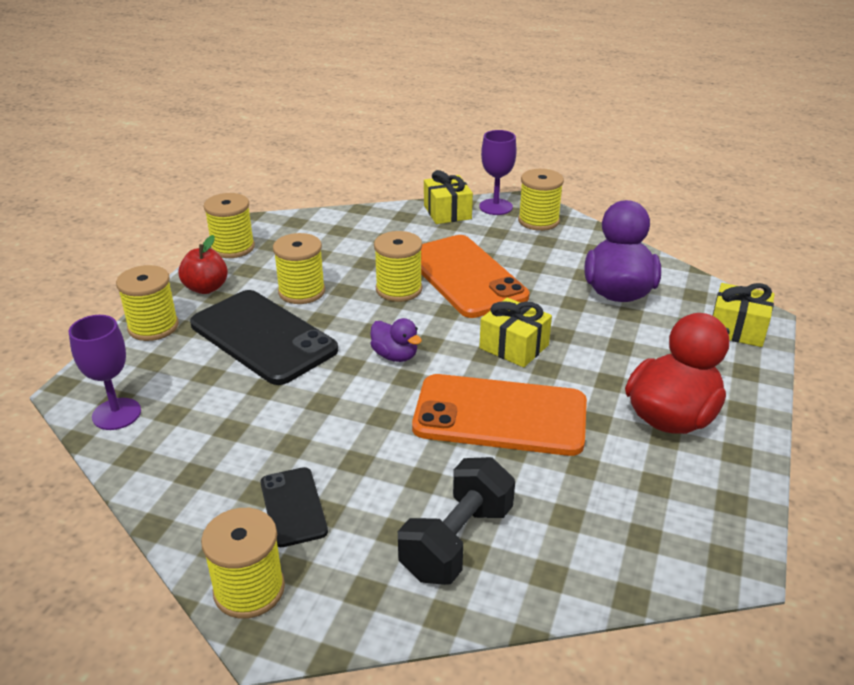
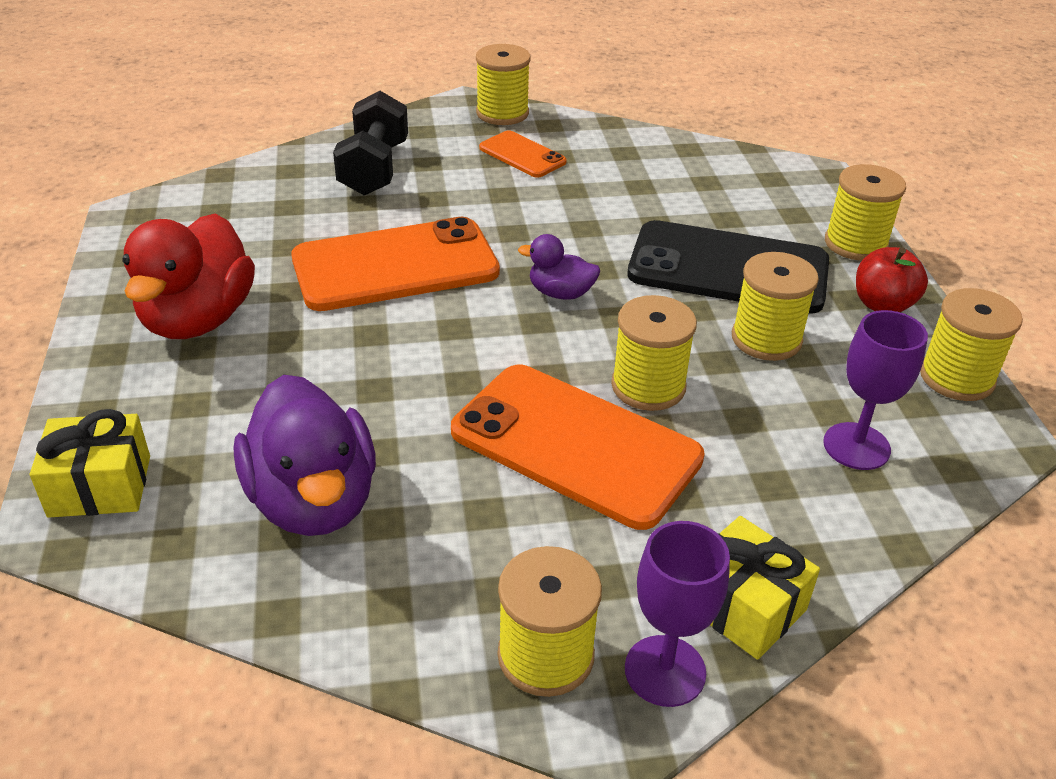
camera: 150 degrees right, 5 degrees up
purple goblet [69,315,141,430] -> purple goblet moved to [823,310,928,470]
black phone [261,467,328,547] -> orange phone [479,130,567,178]
yellow gift [479,298,552,367] -> none

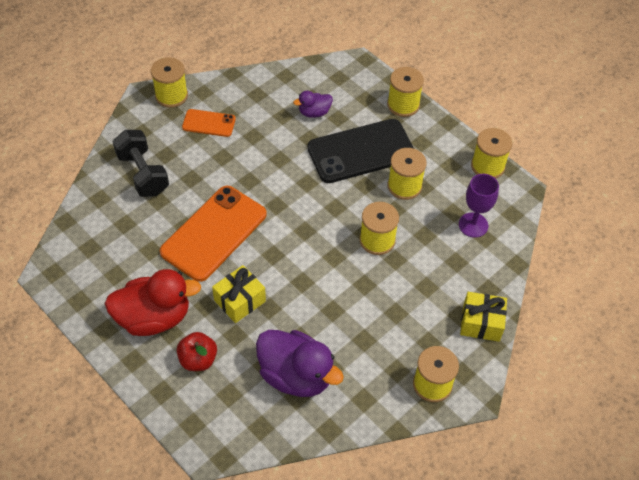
camera: 35 degrees left, 15 degrees up
yellow gift [30,409,150,518] -> yellow gift moved to [212,265,266,323]
red duck [122,214,255,339] -> red duck turned 75 degrees counterclockwise [105,269,201,336]
orange phone [451,365,705,530] -> none
purple duck [518,234,600,300] -> purple duck moved to [293,91,333,118]
purple goblet [625,521,730,707] -> none
red apple [856,247,928,312] -> red apple moved to [177,332,217,371]

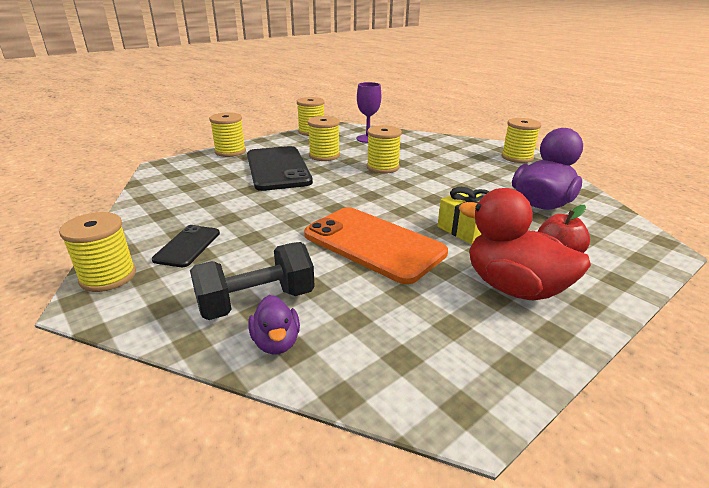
camera: 85 degrees left, 25 degrees down
red duck [105,269,201,336] -> red duck turned 45 degrees counterclockwise [459,188,591,300]
orange phone [182,109,236,137] -> black phone [152,225,220,267]
purple duck [293,91,333,118] -> purple duck moved to [248,295,300,355]
yellow gift [460,292,507,342] -> none

